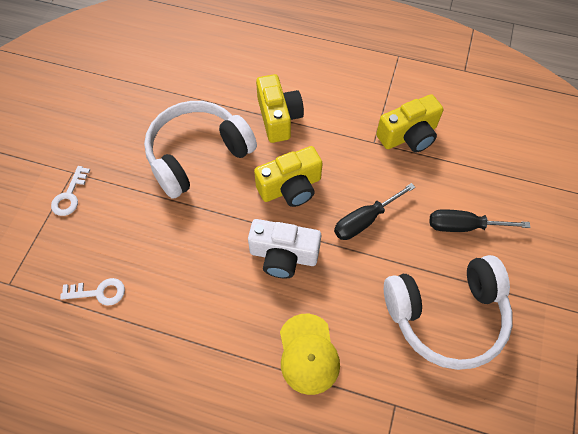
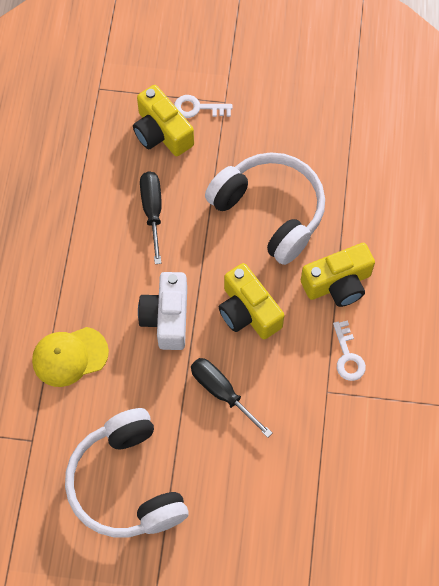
camera: 80 degrees right, 5 degrees up
white key [60,278,125,306] -> white key moved to [333,320,366,381]
yellow camera [376,94,443,153] -> yellow camera moved to [133,85,194,156]
black screwdriver [429,209,531,232] -> black screwdriver moved to [140,171,162,264]

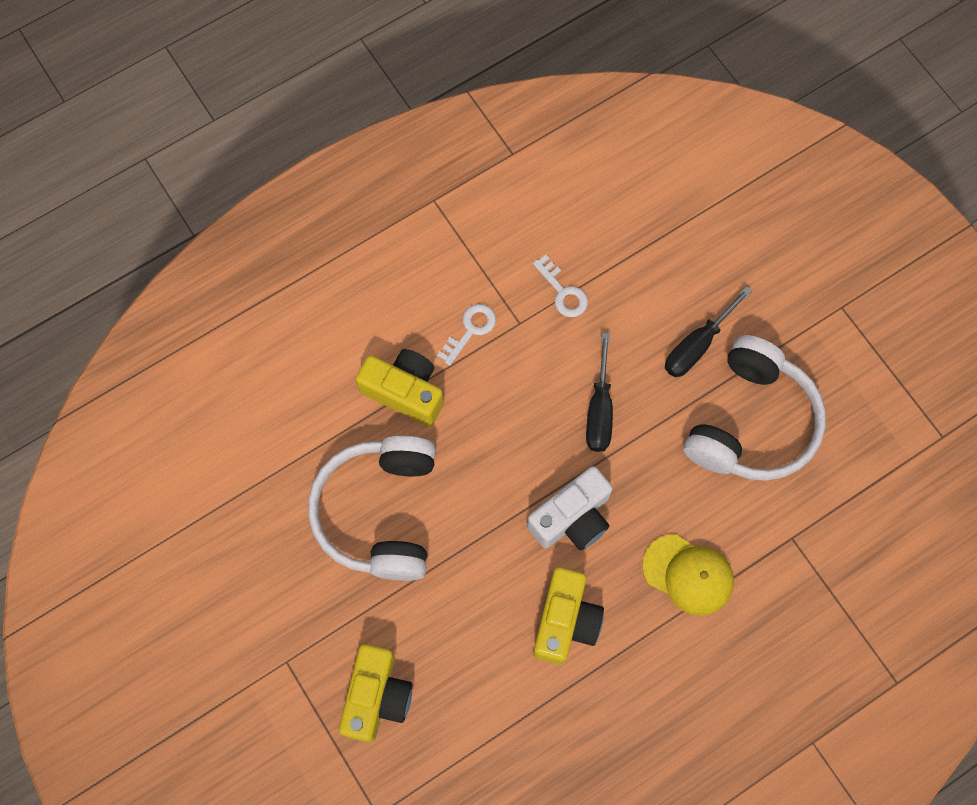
camera: 130 degrees left, 5 degrees up
black screwdriver [140,171,162,264] -> black screwdriver moved to [665,287,752,377]
white key [174,95,232,118] -> white key moved to [533,254,588,317]
yellow camera [219,263,284,339] -> yellow camera moved to [533,567,604,665]

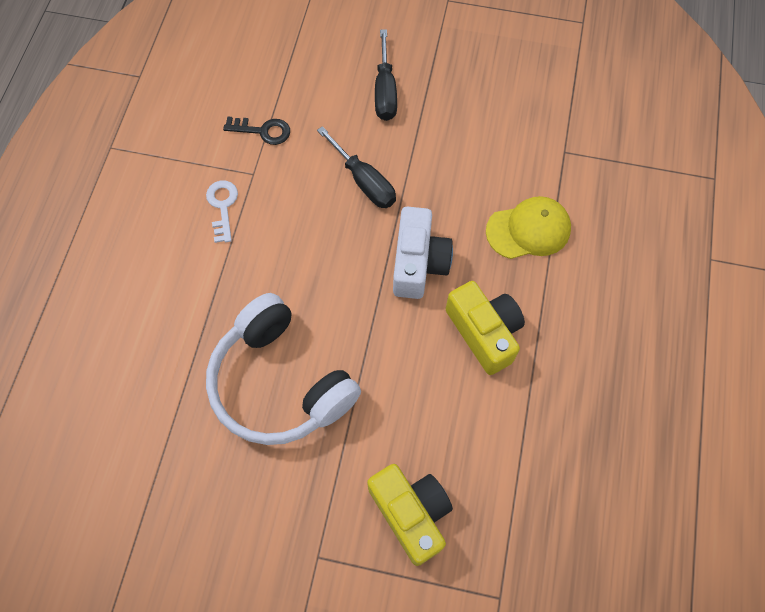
camera: 45 degrees left, 5 degrees down
yellow camera [356,349,444,426] -> none
white key [533,254,588,317] -> black key [223,116,290,145]
white headphones [683,335,826,481] -> none

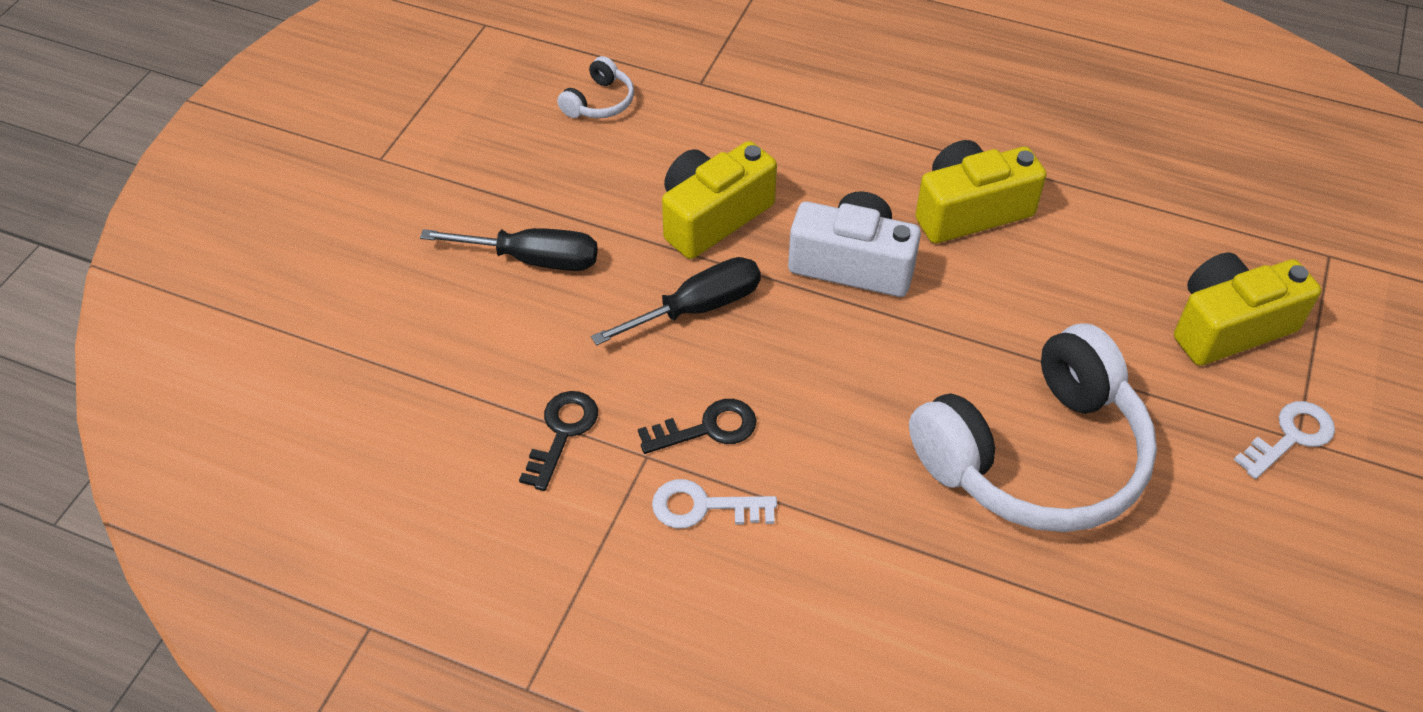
camera: 80 degrees left, 15 degrees down
yellow cap [486,196,571,259] -> none
none -> white headphones [557,56,634,118]
none -> black key [638,399,757,454]
none -> yellow camera [662,141,777,259]
none -> white key [1234,401,1335,479]

